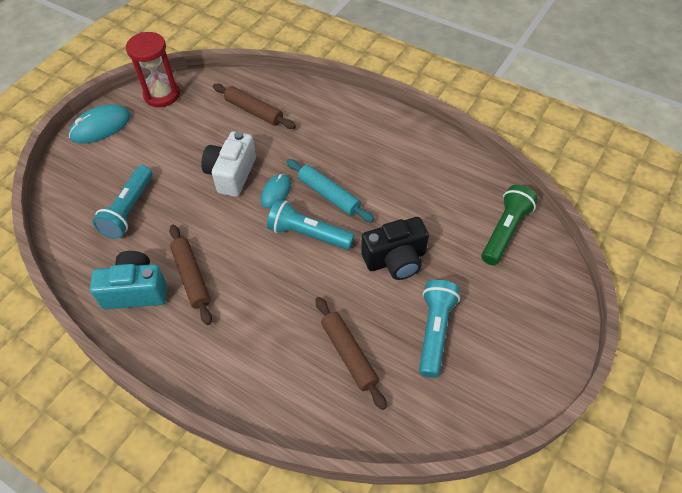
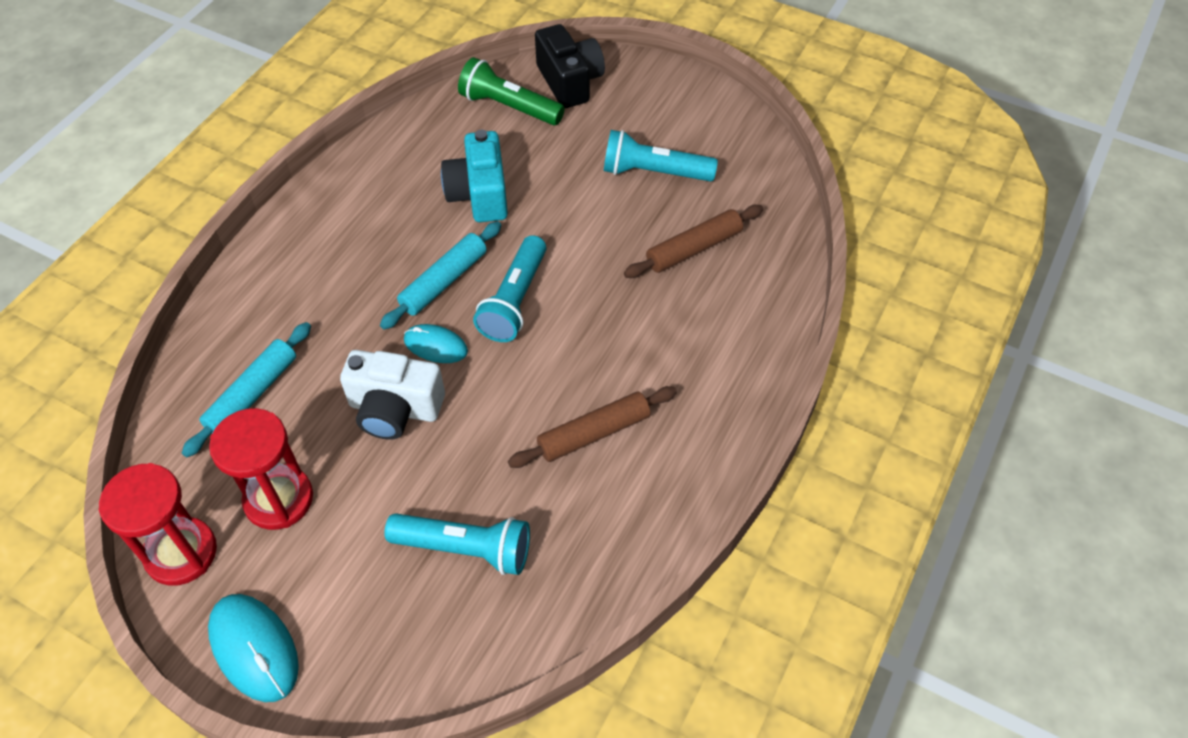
camera: 95 degrees left, 0 degrees up
turquoise camera [90,251,167,309] -> turquoise camera moved to [441,130,508,222]
brown rolling pin [213,84,296,129] -> turquoise rolling pin [182,322,311,457]
black camera [361,217,429,280] -> black camera moved to [535,24,605,108]
none -> red hourglass [209,408,313,530]

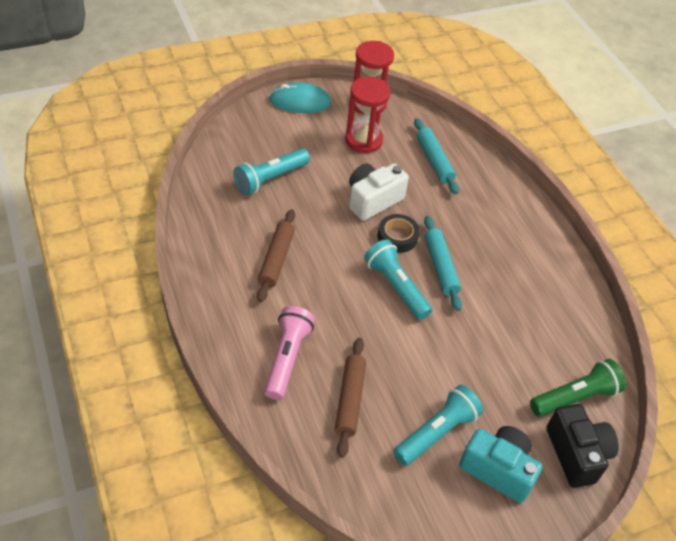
camera: 125 degrees right, 5 degrees down
turquoise mouse [404,324,468,363] -> black tape [378,214,420,253]
turquoise camera [441,130,508,222] -> turquoise camera moved to [459,426,542,503]
black camera [535,24,605,108] -> black camera turned 120 degrees counterclockwise [547,404,619,488]
none -> pink flashlight [264,306,315,400]

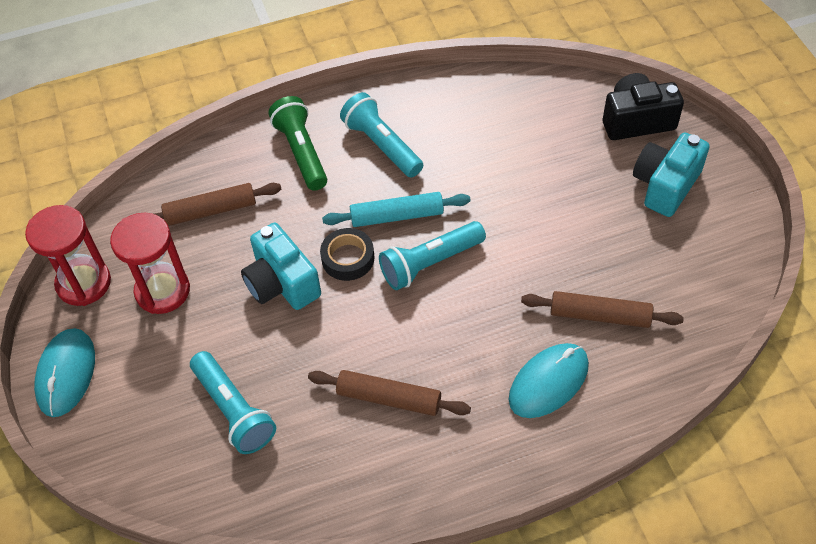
camera: 80 degrees left, 5 degrees up
pink flashlight [264,306,315,400] -> turquoise mouse [509,343,589,418]
white camera [349,163,409,221] -> turquoise camera [241,223,321,310]
turquoise flashlight [394,385,483,466] -> turquoise flashlight moved to [340,92,423,178]
turquoise rolling pin [414,118,459,194] -> brown rolling pin [154,183,281,226]
green flashlight [530,359,626,417] -> green flashlight moved to [268,96,327,191]

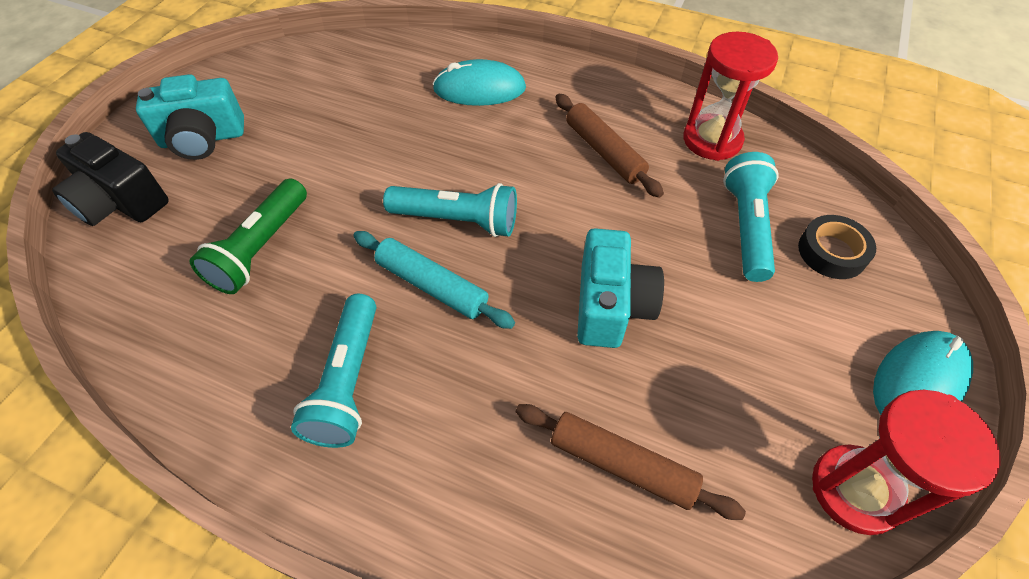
camera: 140 degrees left, 0 degrees up
red hourglass [110,213,190,314] -> red hourglass moved to [683,32,778,161]
green flashlight [268,96,327,191] -> green flashlight moved to [190,179,307,294]
black tape [320,228,374,281] -> black tape moved to [798,215,876,279]
brown rolling pin [521,291,684,328] -> none

